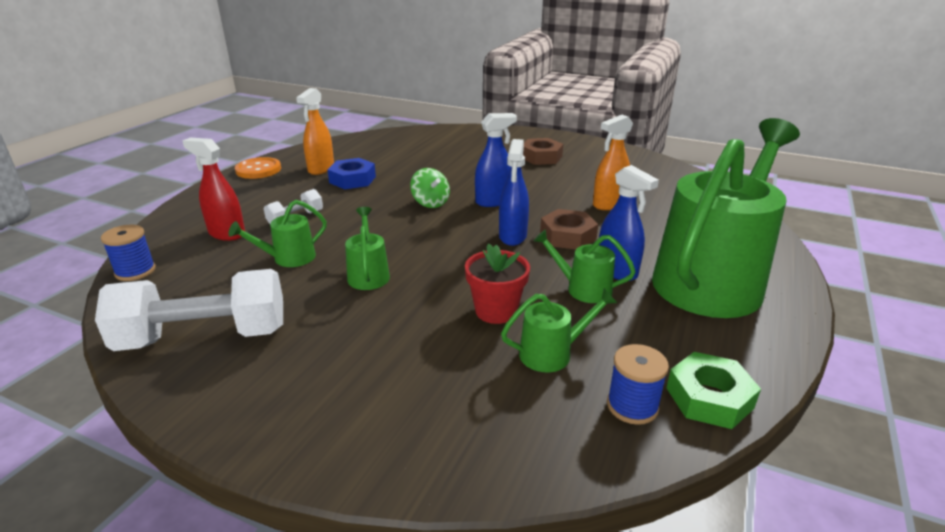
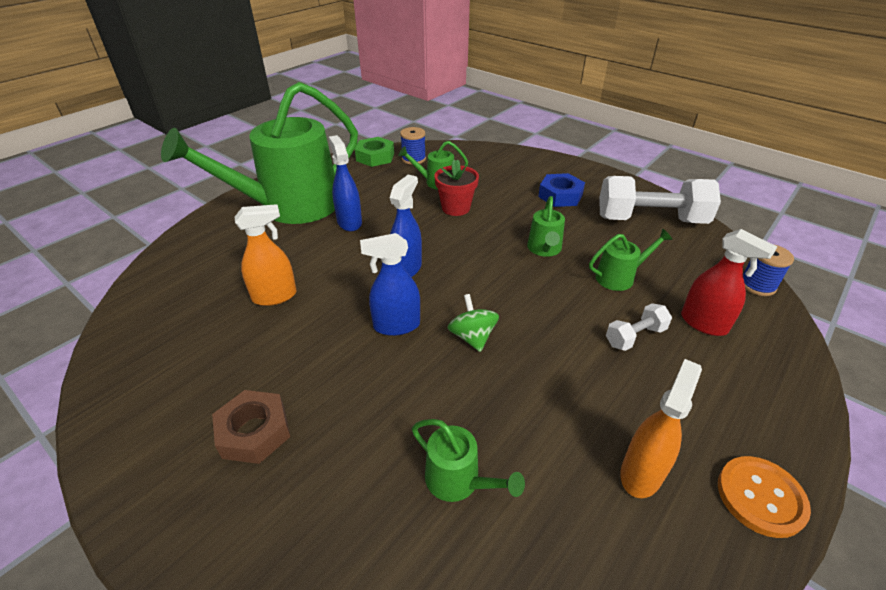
camera: 165 degrees left, 10 degrees up
blue nut [327,158,376,189] -> blue nut moved to [538,173,585,207]
green watering can [534,229,636,303] -> green watering can moved to [412,419,525,502]
brown nut [540,209,598,249] -> none

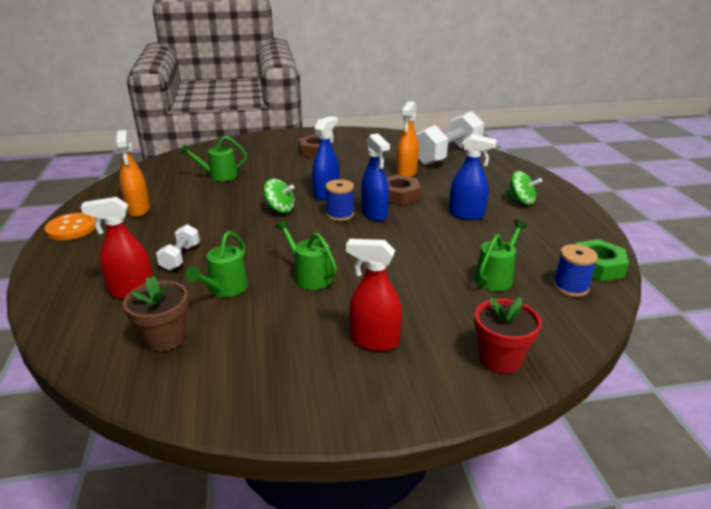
camera: 130 degrees right, 10 degrees down
green watering can [161,82,358,224] -> green spinning top [506,171,542,205]
red flower pot [435,159,479,216] -> red flower pot moved to [474,297,542,374]
blue nut [538,173,585,207] -> red spray bottle [346,239,402,351]
white dumbbell [599,176,721,224] -> white dumbbell moved to [416,111,484,165]
blue spool [743,244,794,296] -> blue spool moved to [325,179,354,221]
none -> brown flower pot [123,276,188,352]
none -> brown nut [387,175,421,206]

